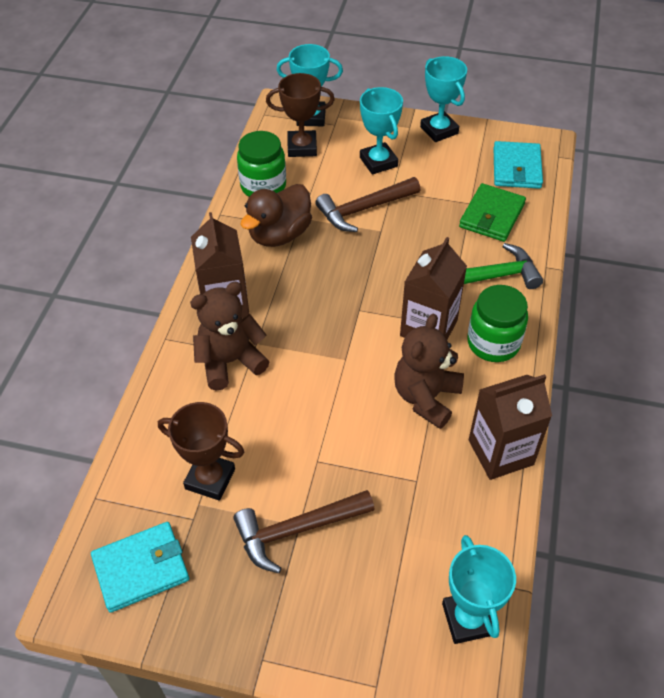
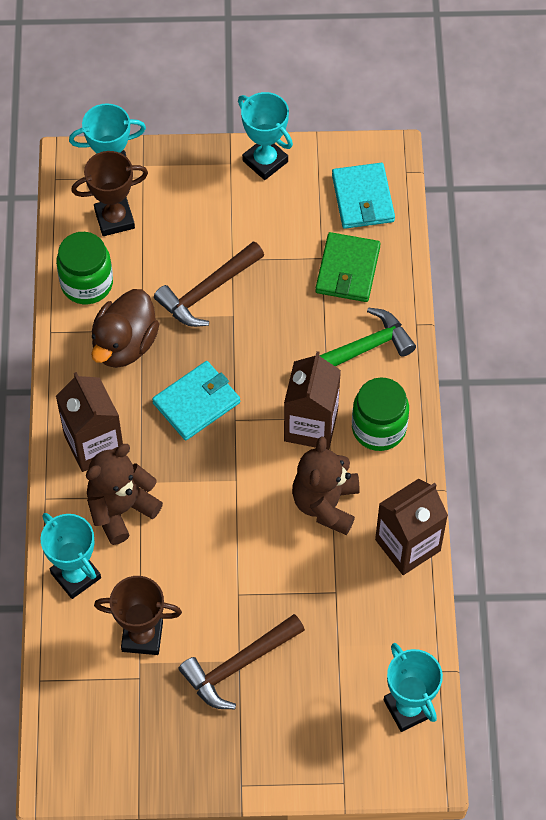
camera: 15 degrees left, 10 degrees up
turquoise wallet [91,522,189,613] -> turquoise wallet moved to [152,361,240,441]
turquoise trophy [360,87,403,175] -> turquoise trophy moved to [40,513,101,599]

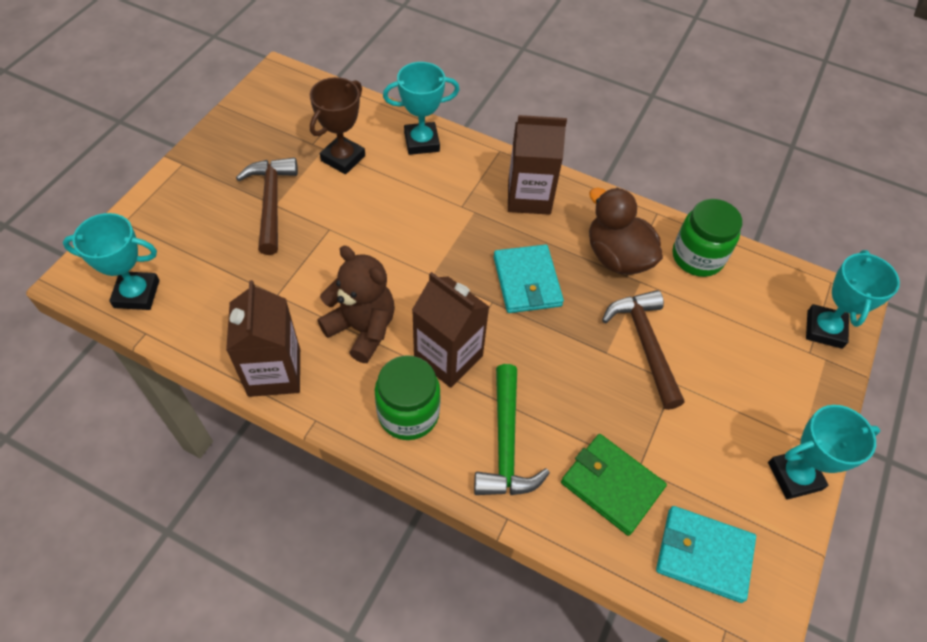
camera: 115 degrees right, 5 degrees down
brown trophy [71,151,148,236] -> none
brown teddy bear [86,444,163,545] -> none

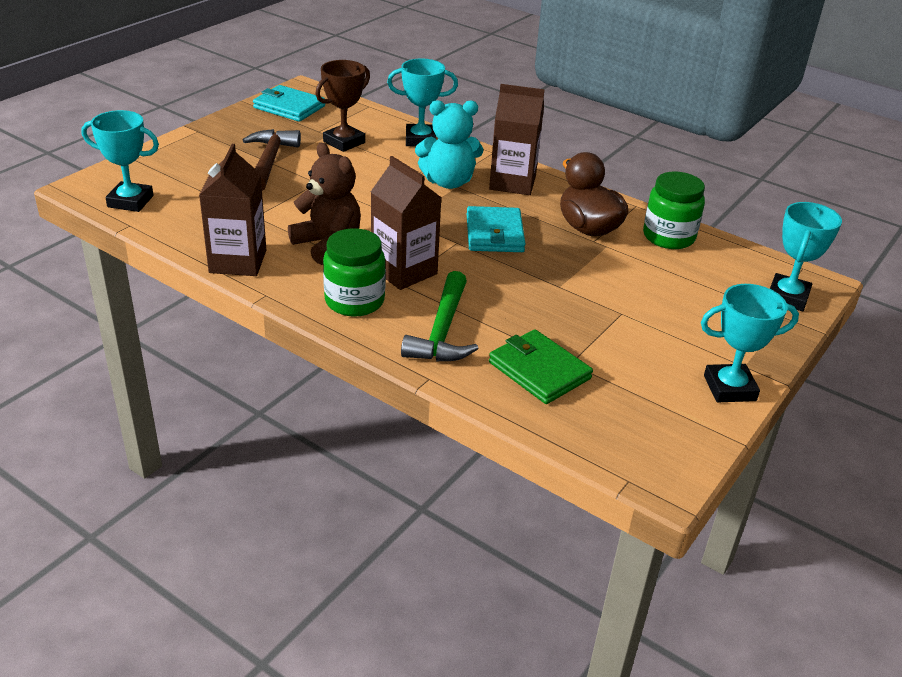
camera: 10 degrees right, 20 degrees down
brown hammer [602,290,685,410] -> none
turquoise wallet [656,506,756,603] -> turquoise wallet moved to [253,85,325,122]
none -> turquoise teddy bear [415,100,483,189]

